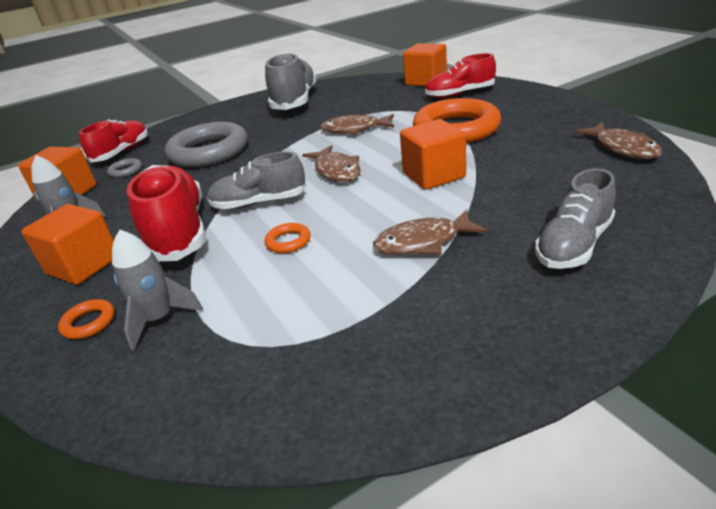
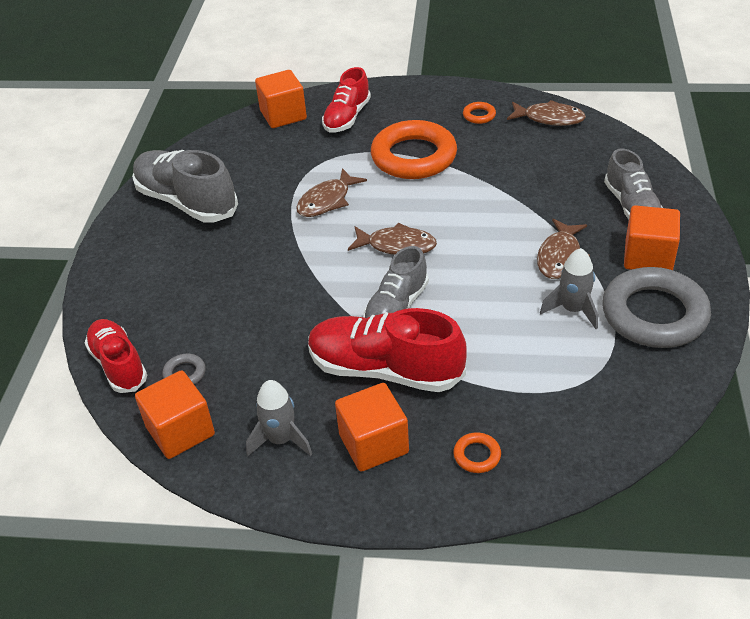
camera: 55 degrees left, 10 degrees up
grey rocket [112,229,203,350] -> grey rocket moved to [540,248,598,329]
grey ring [165,122,248,167] -> grey ring moved to [602,267,711,348]
orange ring [265,223,311,253] -> orange ring moved to [463,102,496,124]
orange cube [400,119,466,190] -> orange cube moved to [624,205,680,270]

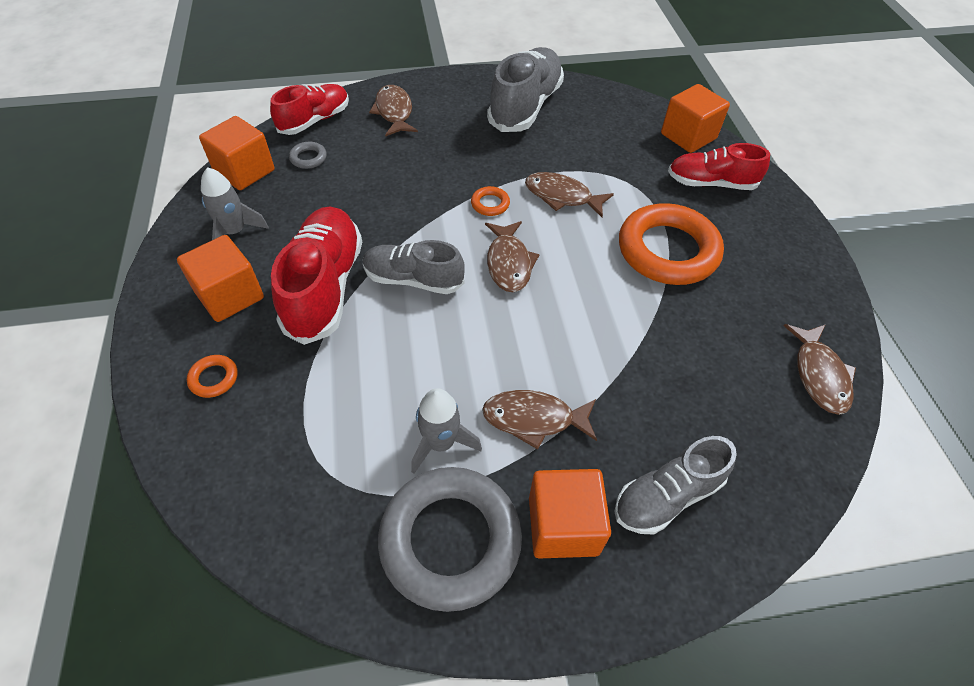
camera: 70 degrees right, 10 degrees up
orange ring [463,102,496,124] -> orange ring moved to [471,186,510,216]
none -> brown fish [369,85,418,137]

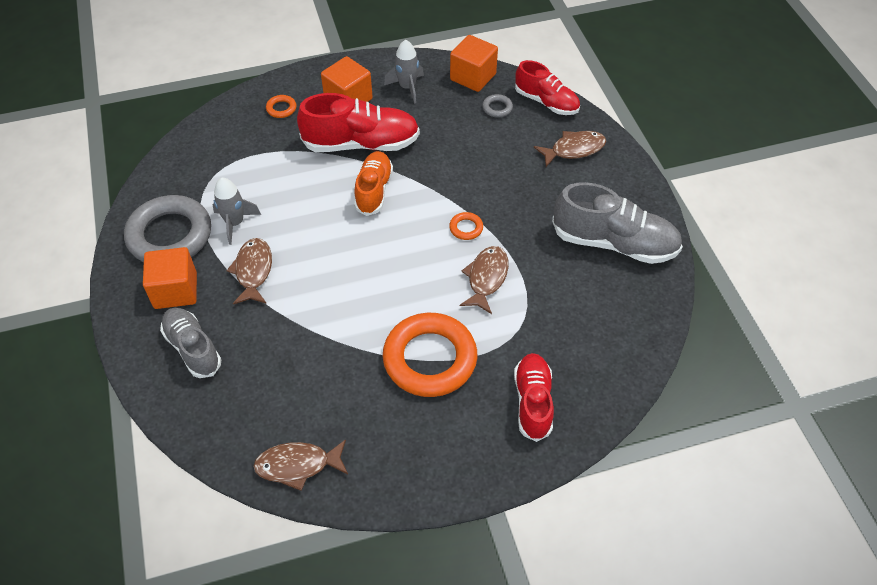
camera: 85 degrees right, 0 degrees up
grey shoe [363,240,465,294] -> orange shoe [354,151,393,216]
brown fish [485,221,539,292] -> none
orange cube [661,84,730,153] -> none

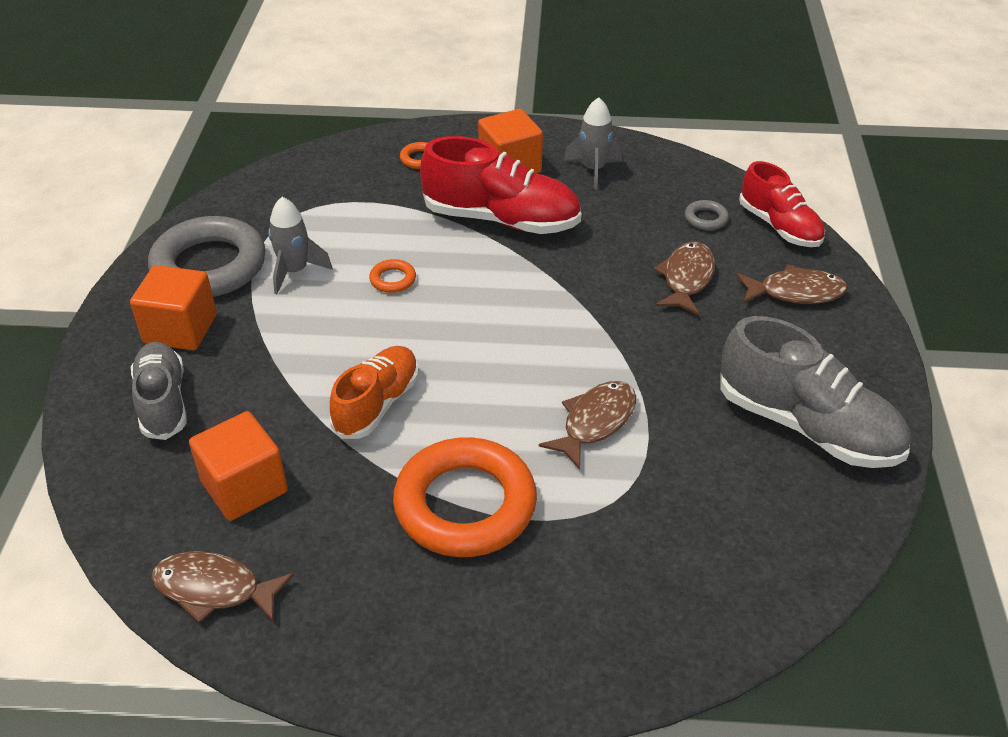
camera: 20 degrees right, 10 degrees down
brown fish [226,238,272,304] -> brown fish moved to [653,242,715,315]
orange shoe [354,151,393,216] -> orange shoe moved to [330,346,419,439]
orange ring [449,212,483,240] -> orange ring moved to [369,259,416,293]
orange cube [450,35,498,92] -> orange cube moved to [189,411,288,521]
red shoe [514,353,554,442] -> none

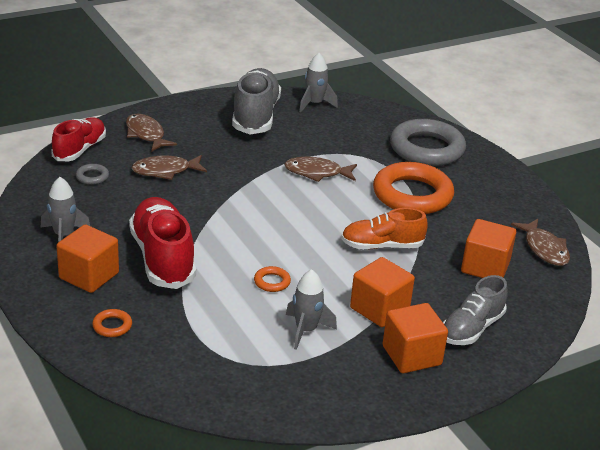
camera: 125 degrees left, 10 degrees down
grey ring [148,216,266,297] -> grey ring moved to [390,119,466,166]
none -> grey rocket [299,53,338,112]
none -> orange cube [350,257,415,327]

